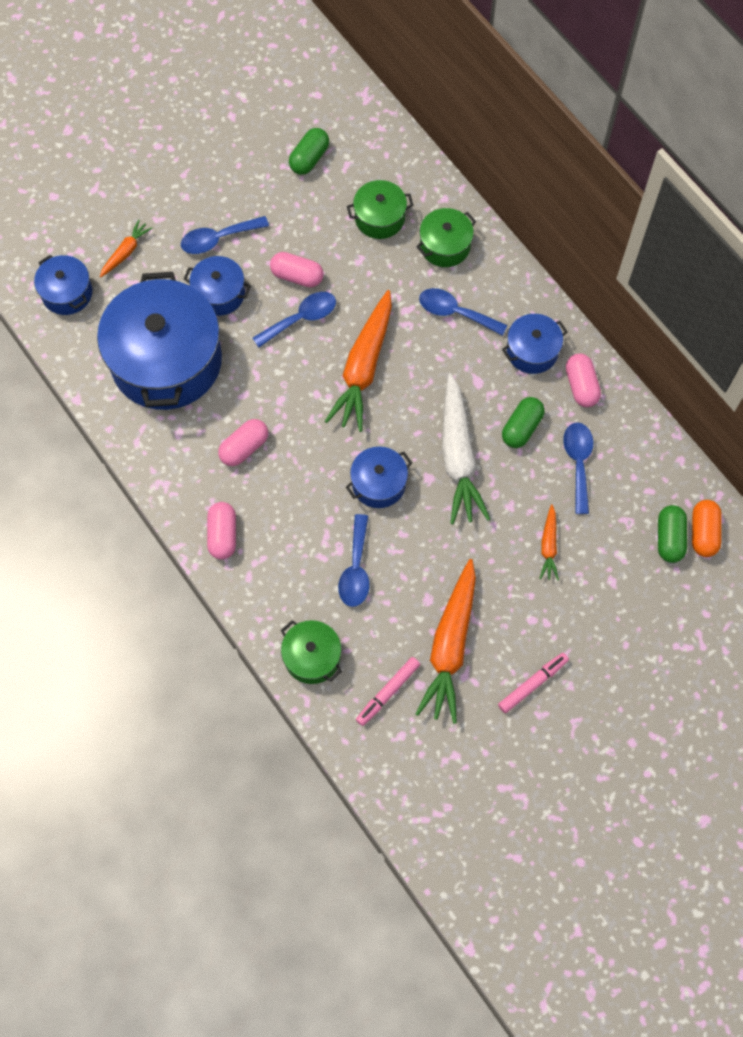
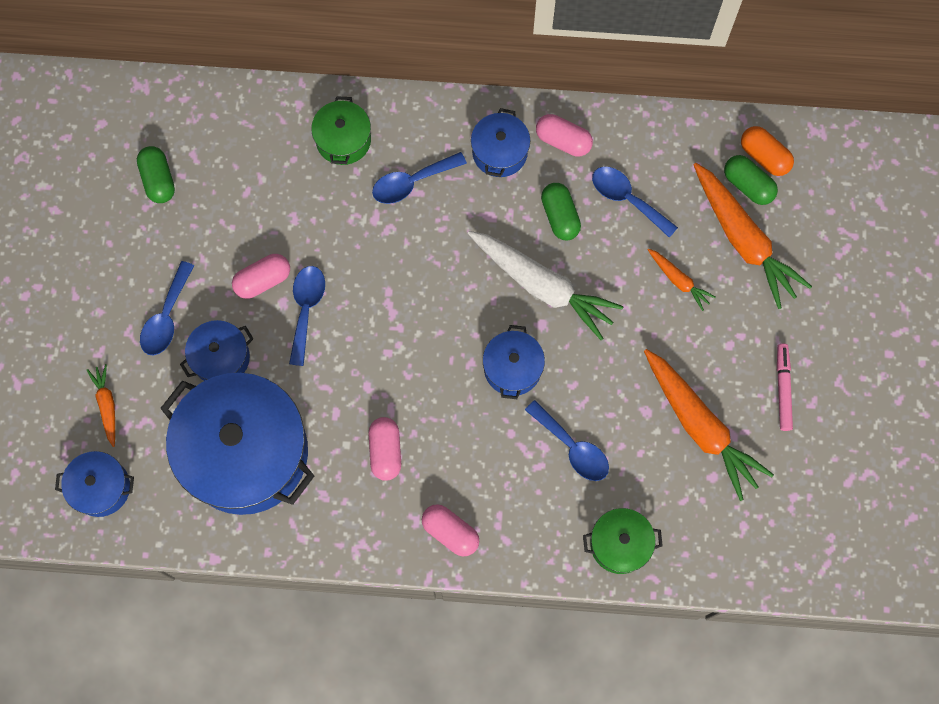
camera: 50 degrees left, 5 degrees up
orange carrot [325,290,392,432] -> orange carrot moved to [693,163,812,309]
green pot [347,180,414,239] -> none
pink marker [356,657,420,726] -> none

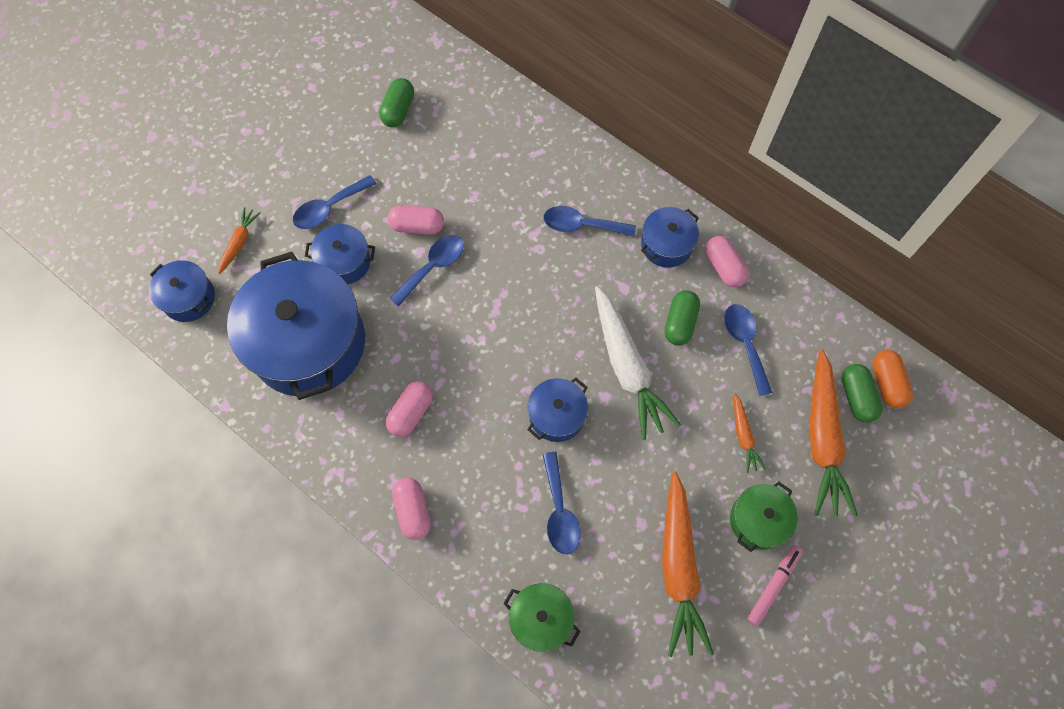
camera: 35 degrees right, 5 degrees down
green pot [311,96,371,165] -> green pot moved to [730,481,798,552]

